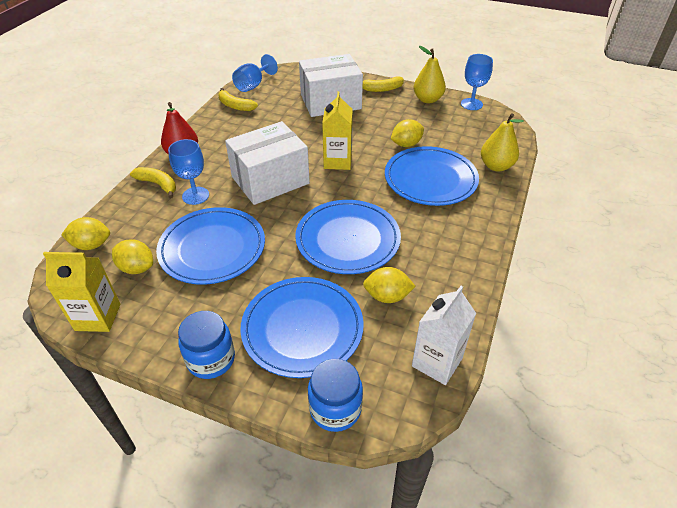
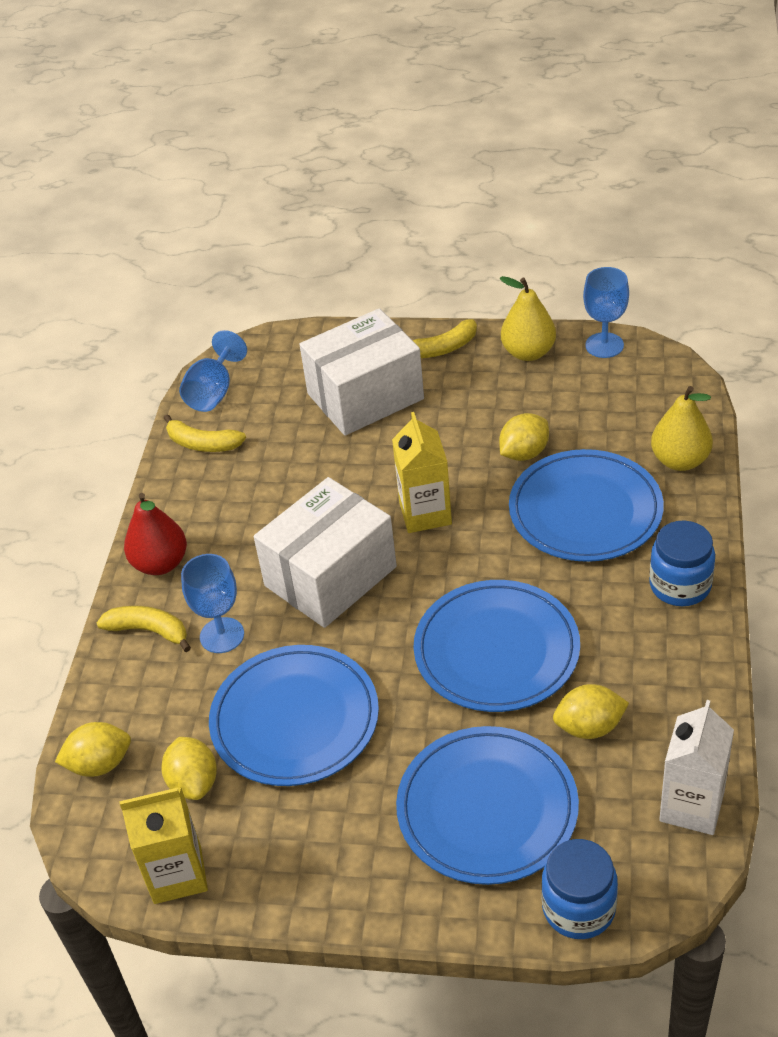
camera: 10 degrees left, 0 degrees up
yellow lemon [112,239,153,274] -> yellow lemon turned 60 degrees clockwise [161,737,217,800]
blue jar [178,311,235,379] -> blue jar moved to [649,521,715,606]

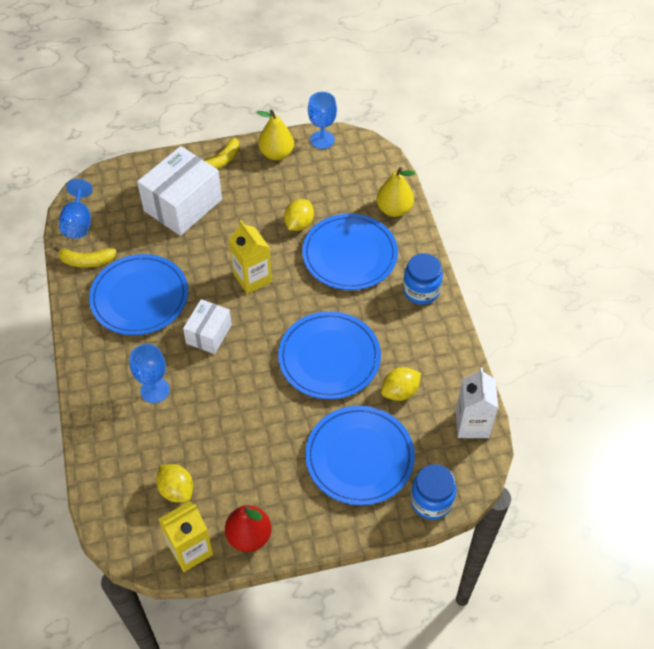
camera: 25 degrees left, 10 degrees up
yellow lemon [55,722,131,777] -> none
yellow banana [97,606,191,652] -> none
red pear [124,493,187,575] -> red pear moved to [225,505,271,552]
blue plate [209,645,379,786] -> blue plate moved to [89,254,188,335]
white box [254,477,397,628] -> white box [183,299,232,354], size x0.57

